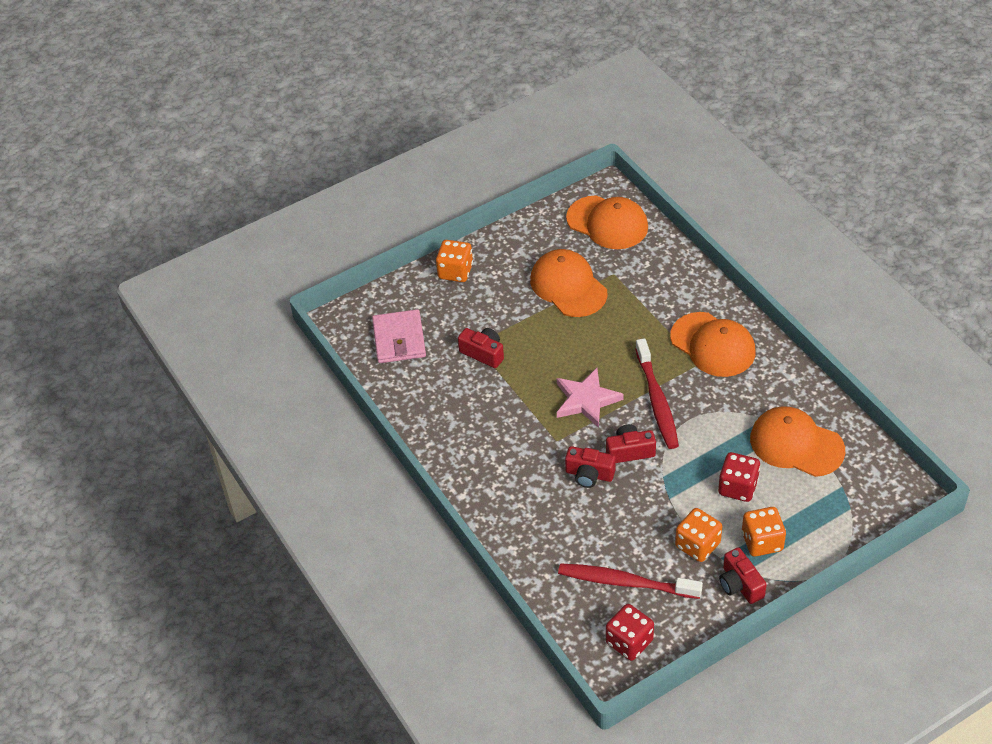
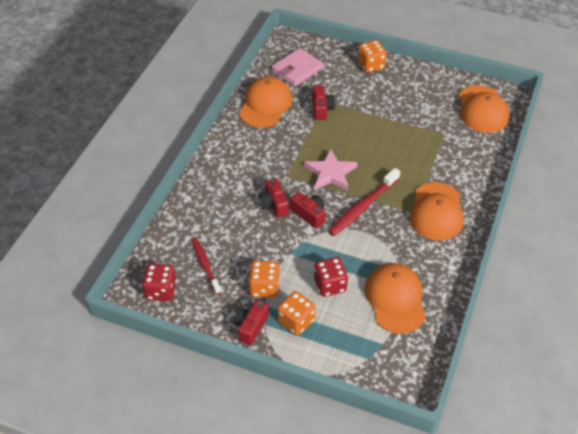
camera: 50 degrees right, 0 degrees up
orange cap [530,249,607,317] -> orange cap moved to [239,76,292,128]
red toothbrush [558,563,703,599] -> red toothbrush [191,238,221,294], size x0.66

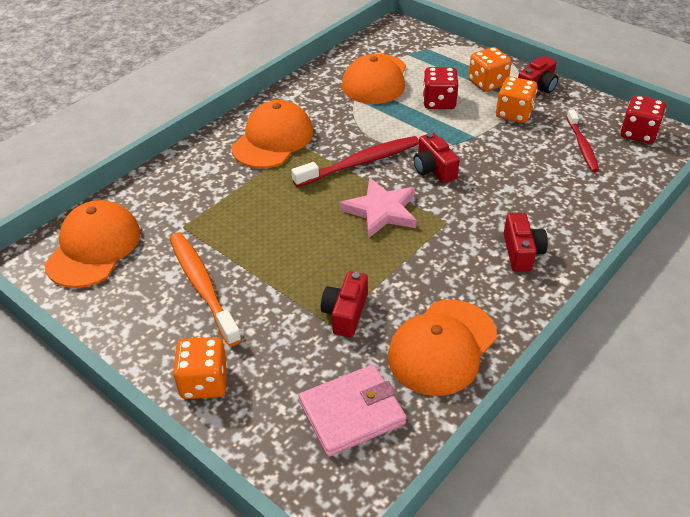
camera: 160 degrees left, 5 degrees down
red camera [259,178,289,218] -> red camera moved to [504,213,548,271]
none -> orange toothbrush [170,233,242,346]

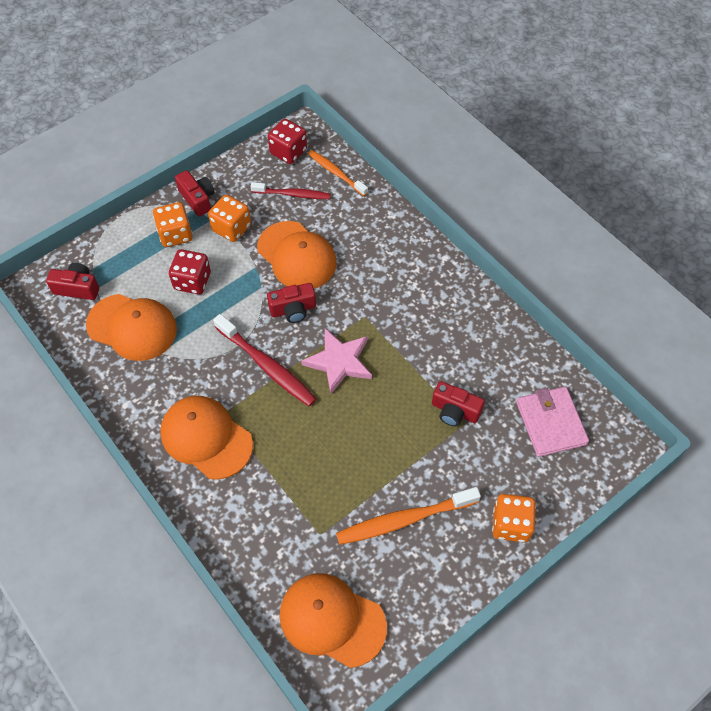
camera: 80 degrees left, 15 degrees up
red toothbrush [292,136,419,187] -> red toothbrush turned 150 degrees clockwise [213,314,317,407]
orange cap [388,300,497,396] -> orange cap moved to [257,221,337,289]
red camera [504,213,548,271] -> red camera moved to [46,263,99,300]
none -> orange toothbrush [308,150,368,196]

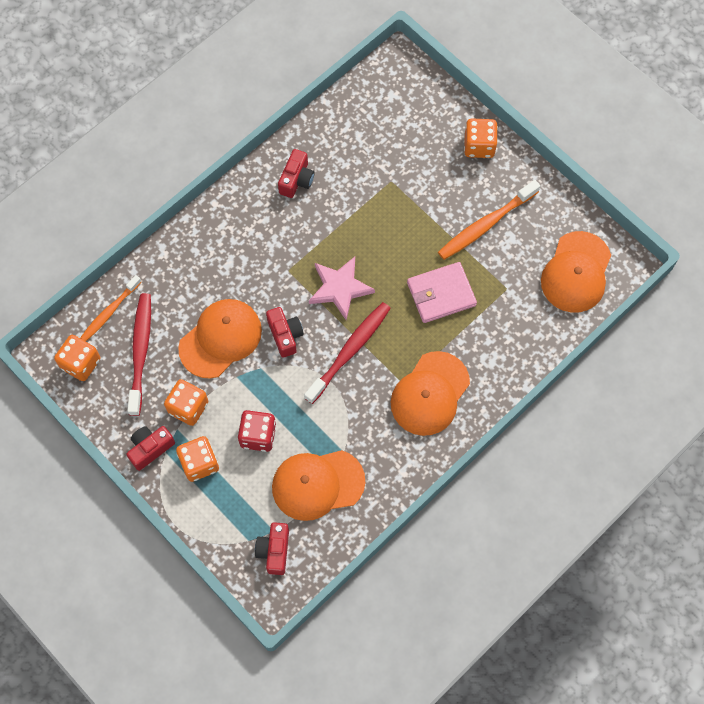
camera: 95 degrees left, 10 degrees up
orange cap [86,294,177,361] -> orange cap turned 120 degrees counterclockwise [272,450,365,521]
red toothbrush [251,182,331,199] -> red toothbrush [127,293,151,416], size x1.52
red dice [268,119,307,164] -> orange dice [54,335,101,381]
orange toothbrush [336,487,481,545] -> orange toothbrush turned 75 degrees clockwise [438,180,540,260]
red camera [432,381,485,427] -> red camera moved to [278,149,314,198]
pink wallet [516,387,589,457] -> pink wallet moved to [407,262,477,323]

